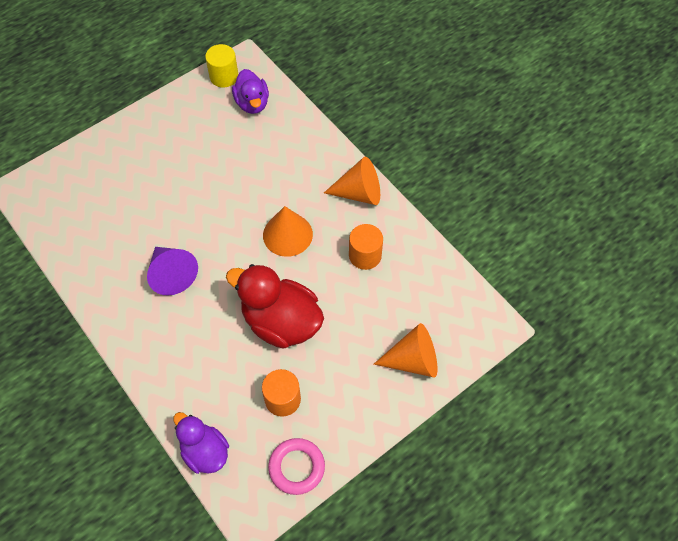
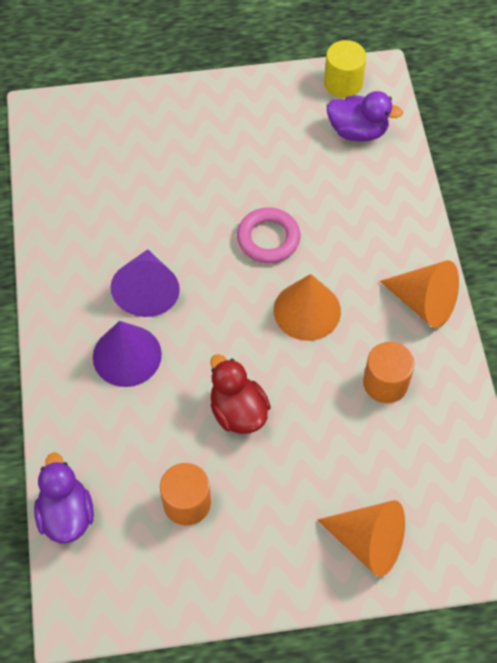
camera: 30 degrees right, 0 degrees up
red duck [226,264,324,349] -> red duck [210,354,271,434], size x0.62
purple duck [232,69,269,114] -> purple duck turned 90 degrees counterclockwise [327,91,403,142]
pink ring [268,438,325,495] -> pink ring moved to [237,207,300,263]
none -> purple cone [93,321,162,387]

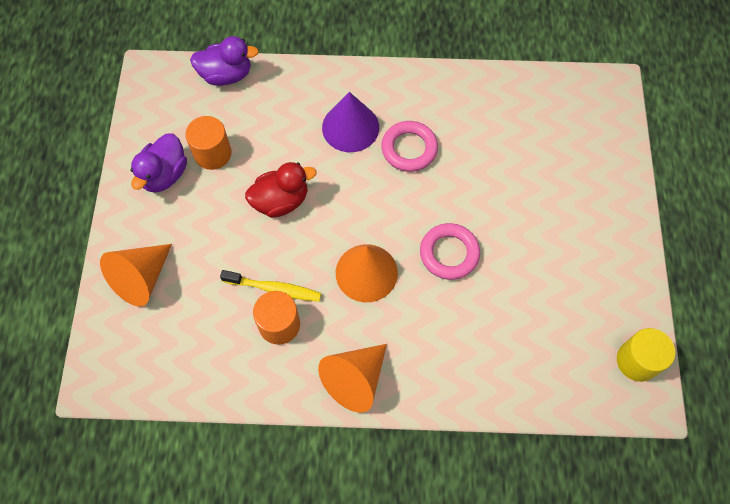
camera: 100 degrees right, 5 degrees up
purple cone [110,249,180,317] -> pink ring [381,121,438,172]
purple duck [327,91,403,142] -> purple duck moved to [130,134,187,193]
none -> yellow toothbrush [220,270,321,302]

